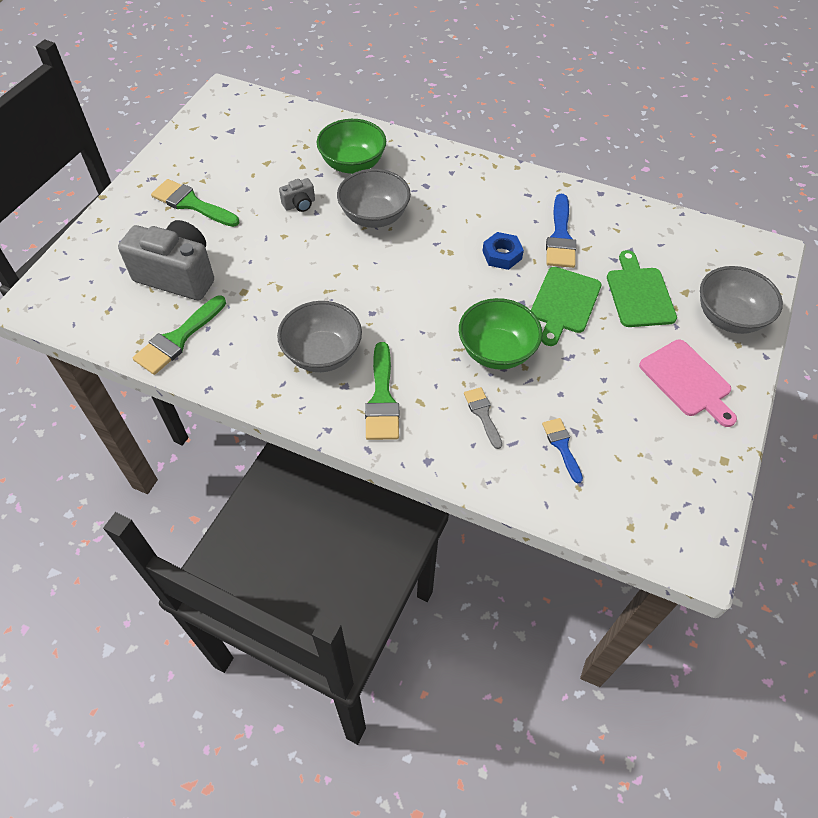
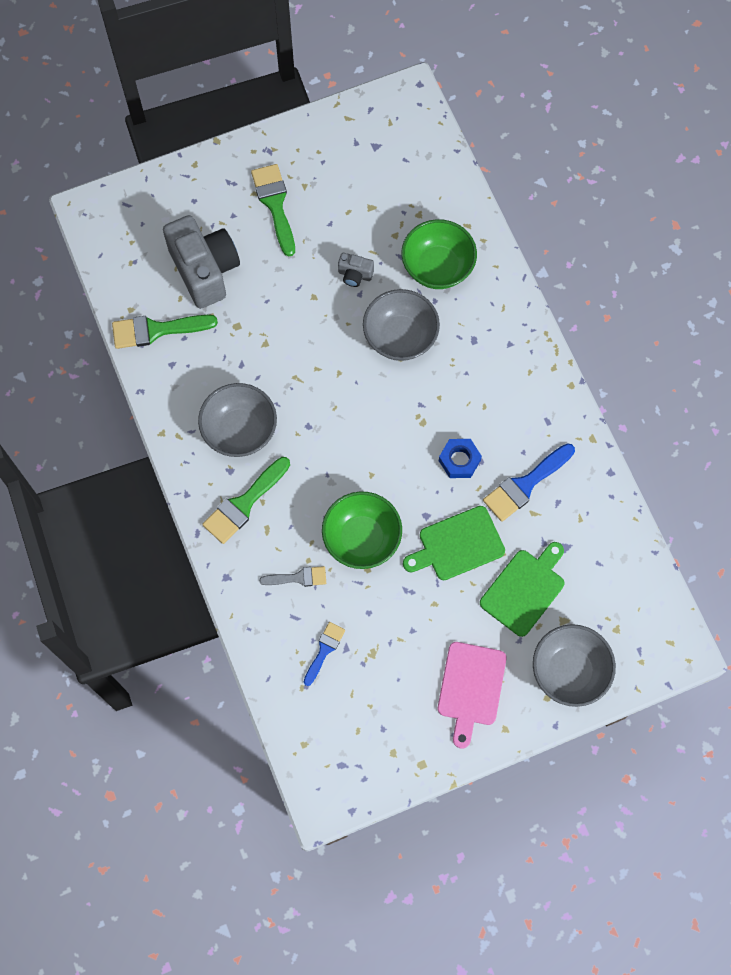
camera: 45 degrees right, 15 degrees up
grey brush [464,387,502,449] -> grey brush turned 60 degrees clockwise [259,566,326,587]

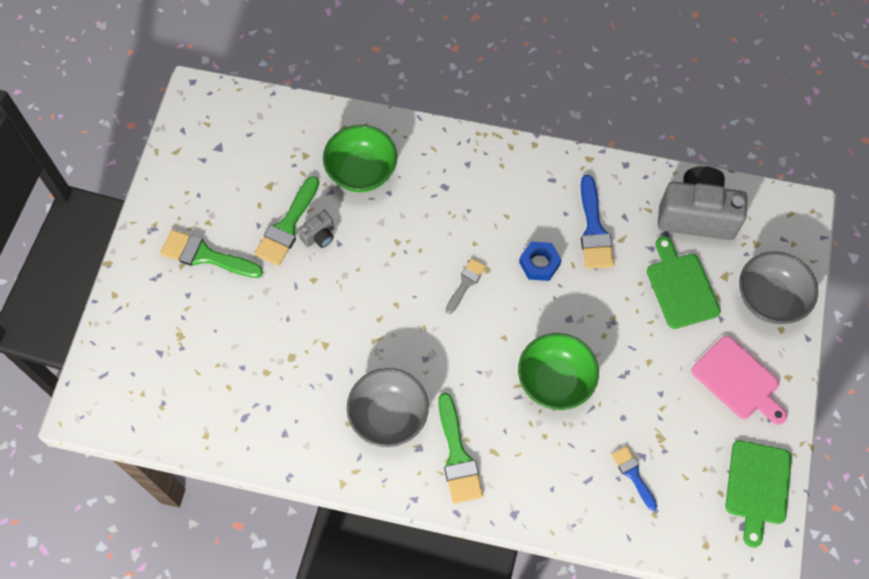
camera: 55 degrees left, 5 degrees down
green brush [112,315,218,349] -> green brush moved to [254,176,319,266]
grey camera [163,215,240,309] -> grey camera moved to [658,166,748,240]
grey brush [259,566,326,587] -> grey brush moved to [446,258,486,314]
grey bowl [363,289,440,361] -> none
green cutting board [403,506,505,580] -> green cutting board moved to [725,440,792,548]

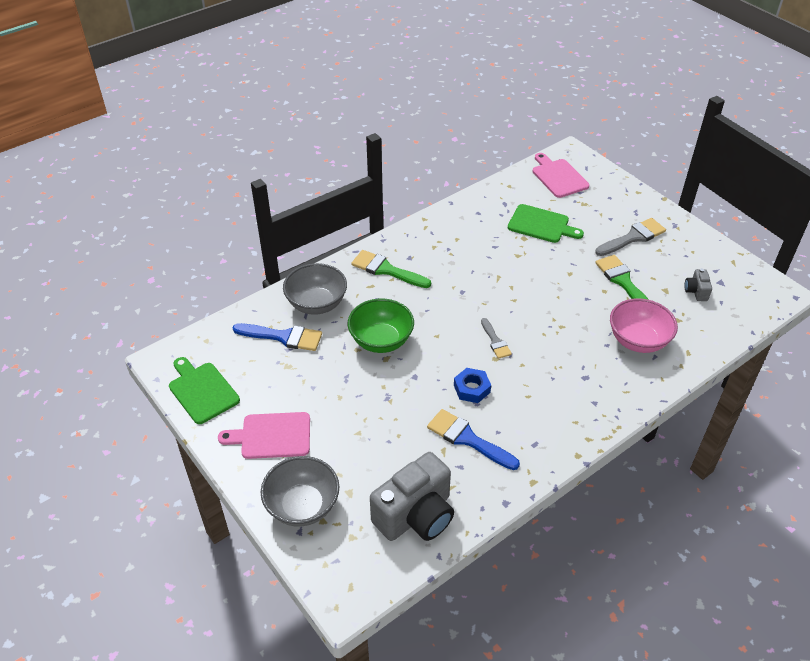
camera: 130 degrees right, 20 degrees down
green brush [160,230,263,278] -> grey brush [595,218,666,256]
grey camera [298,211,334,248] -> grey camera moved to [684,268,712,301]
green bowl [323,125,397,192] -> pink bowl [610,298,678,353]
grey bowl [347,368,429,447] -> grey bowl moved to [283,263,347,315]
blue brush [611,446,657,511] -> blue brush [233,323,322,351], size x1.66
green cutting board [647,236,721,329] -> green cutting board moved to [508,204,584,243]
none -> pink cutting board [533,153,589,198]

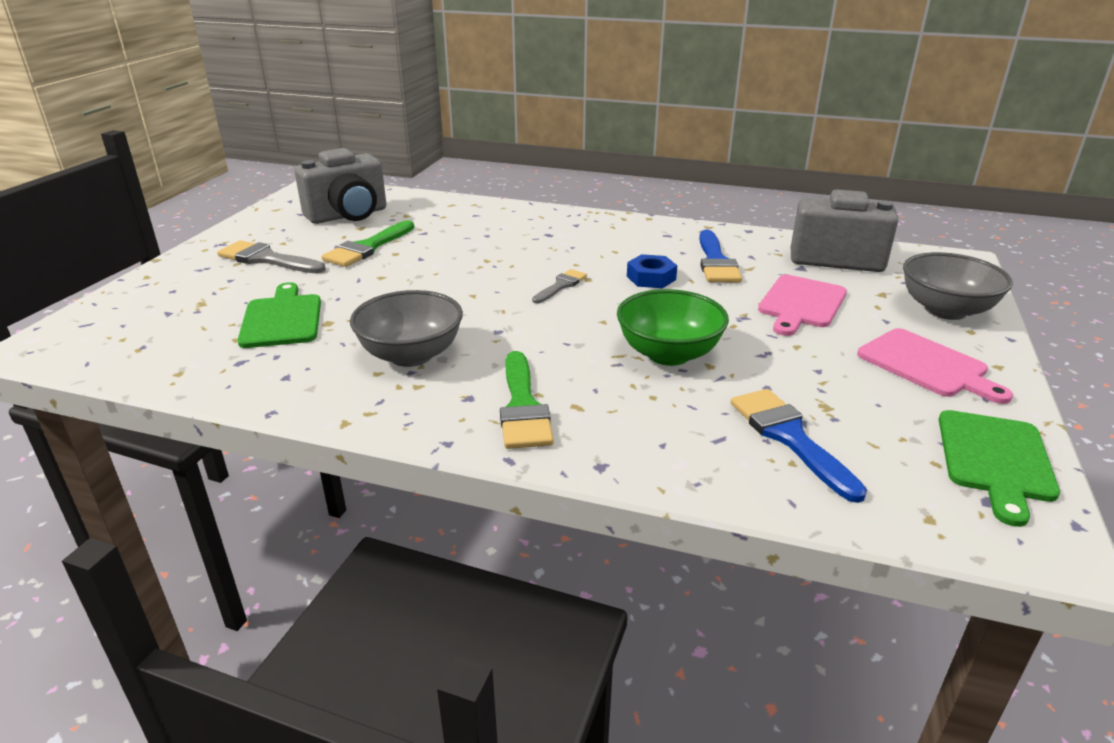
camera: 125 degrees left, 15 degrees down
grey bowl [283,263,347,315] -> grey bowl moved to [350,290,463,367]
pink cutting board [533,153,589,198] -> pink cutting board moved to [758,275,847,336]
pink bowl [610,298,678,353] -> none
grey camera [684,268,712,301] -> grey camera [295,148,386,224], size x2.27

